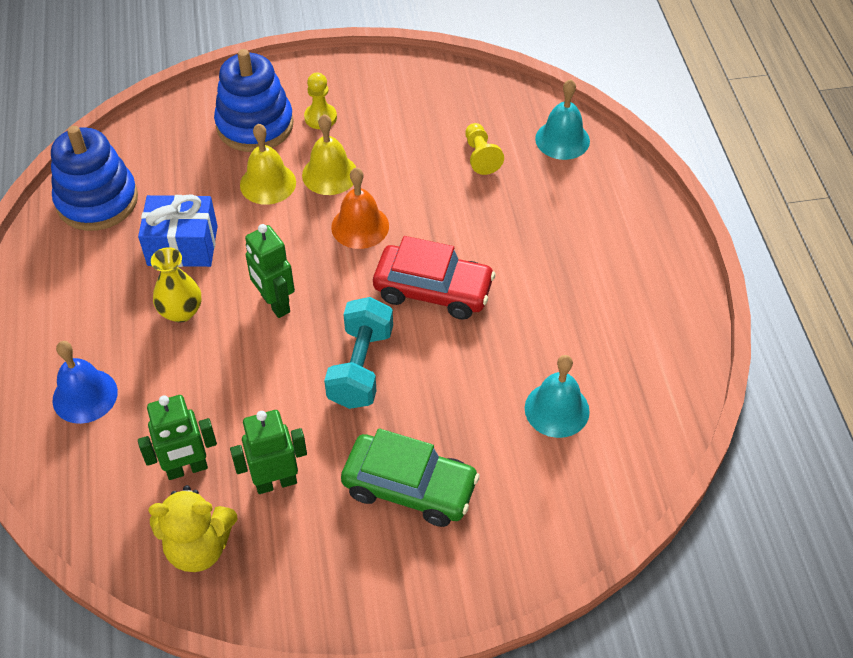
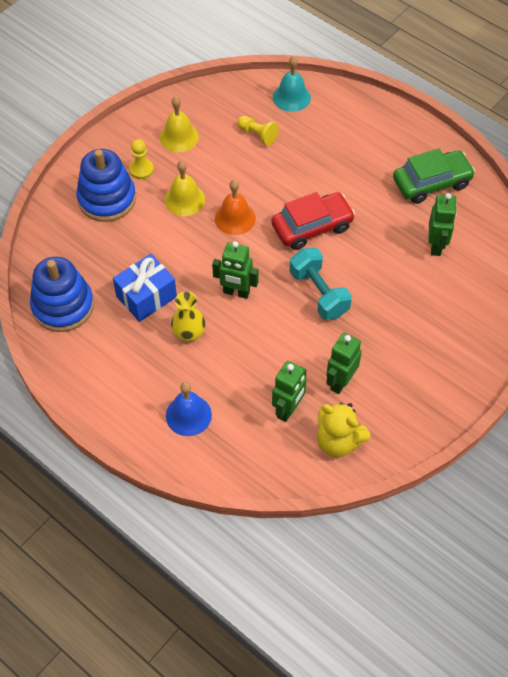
camera: 40 degrees left, 5 degrees up
yellow teddy bear [149,485,238,572] -> yellow teddy bear turned 75 degrees clockwise [317,403,370,457]
yellow bell [240,123,296,205] -> yellow bell moved to [160,97,199,152]
green car [341,428,480,527] -> green car moved to [393,148,475,204]
turquoise bell [525,355,590,438] -> green robot [428,193,457,256]

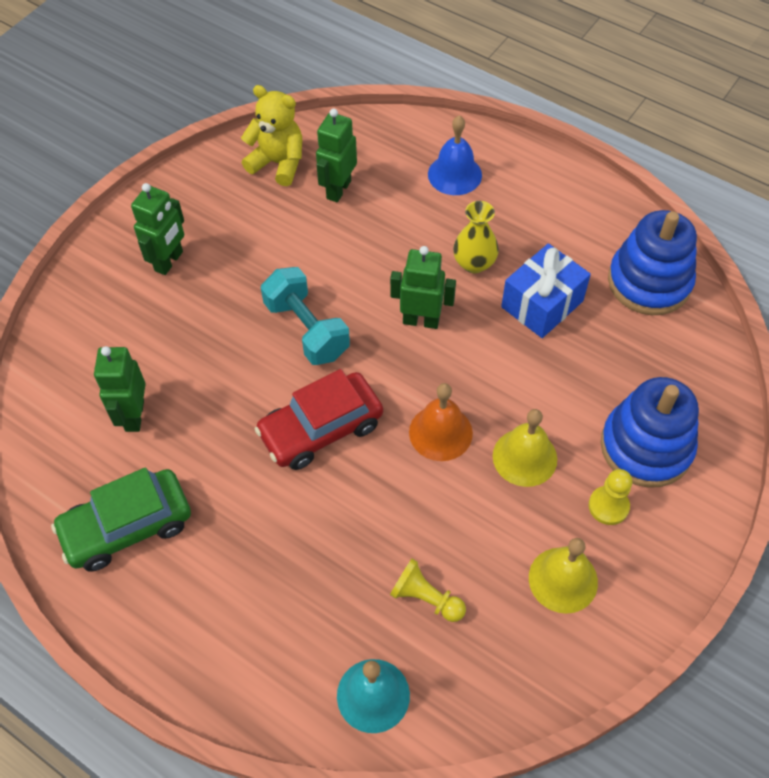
camera: 175 degrees right, 0 degrees up
green robot [326,333,362,394] -> green robot moved to [131,183,184,275]

